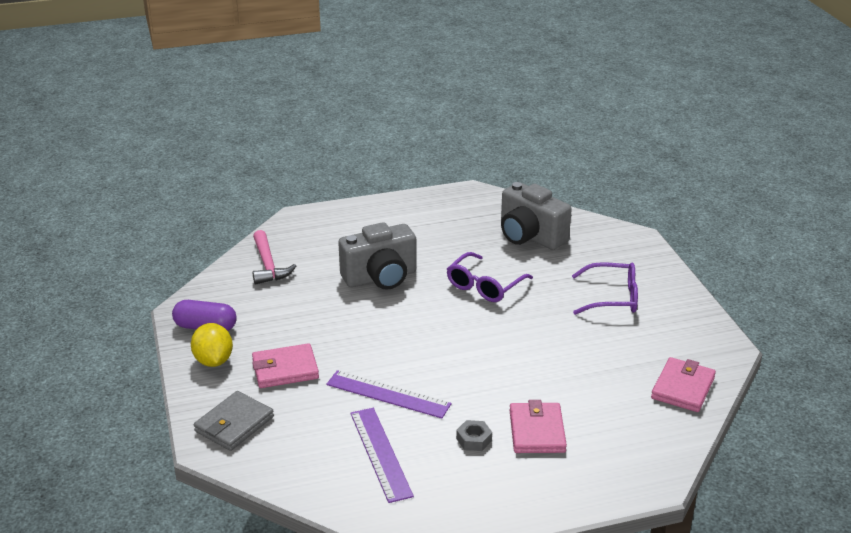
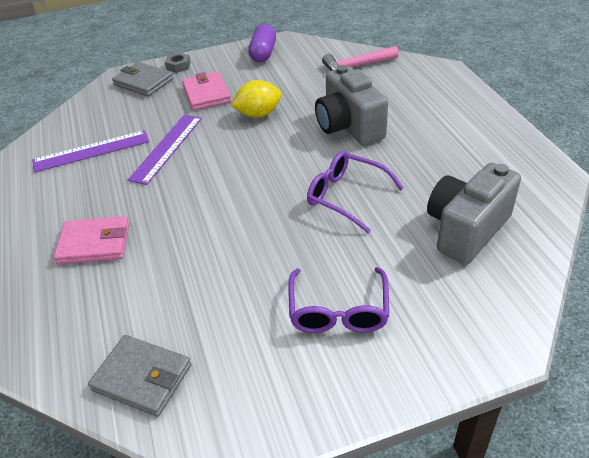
camera: 90 degrees right, 10 degrees up
yellow lemon [191,323,233,367] -> yellow lemon moved to [231,80,281,118]
grey nut [456,420,492,451] -> grey nut moved to [165,52,191,73]
pink wallet [651,357,716,412] -> grey wallet [88,335,191,417]

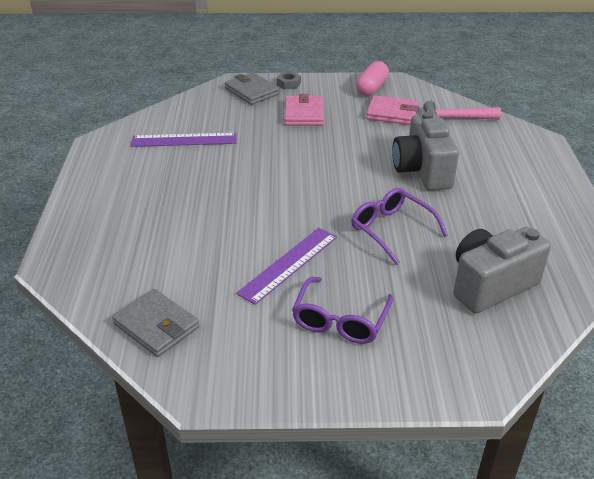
camera: 15 degrees right, 5 degrees down
pink wallet [54,216,130,264] -> pink wallet moved to [366,95,419,125]
purple ruler [128,115,202,185] -> purple ruler moved to [236,228,337,305]
yellow lemon [231,80,281,118] -> none
purple capsule [248,24,276,62] -> pink capsule [356,61,389,96]

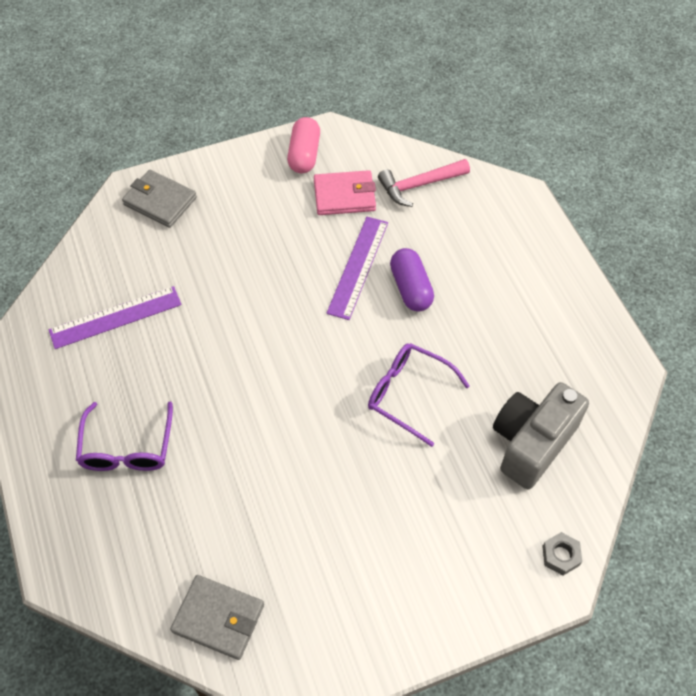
camera: 20 degrees left, 20 degrees up
purple ruler [236,228,337,305] -> purple ruler moved to [326,217,388,320]
grey nut [277,72,301,90] -> grey nut moved to [542,532,582,576]
pink wallet [285,94,324,126] -> none
purple glasses [292,277,393,344] -> purple glasses moved to [76,402,173,471]
grey camera [392,111,459,191] -> purple capsule [390,248,434,312]

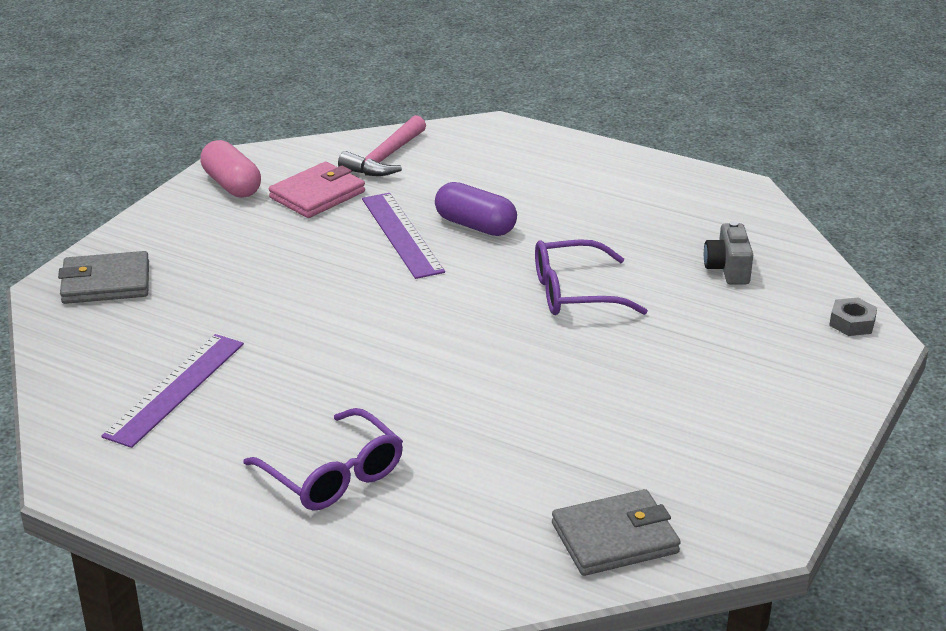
camera: 40 degrees left, 25 degrees down
grey camera [493,382,589,489] -> grey camera [704,221,753,285], size x0.53

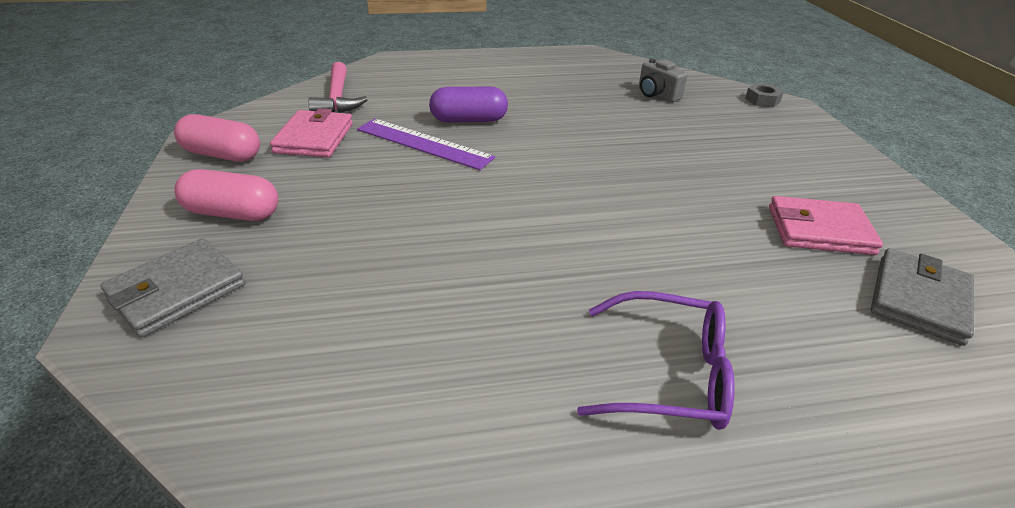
camera: 40 degrees left, 5 degrees up
purple ruler [102,334,244,448] -> none
purple glasses [535,239,648,315] -> none
none -> pink capsule [174,169,278,221]
none -> pink wallet [769,196,883,255]

